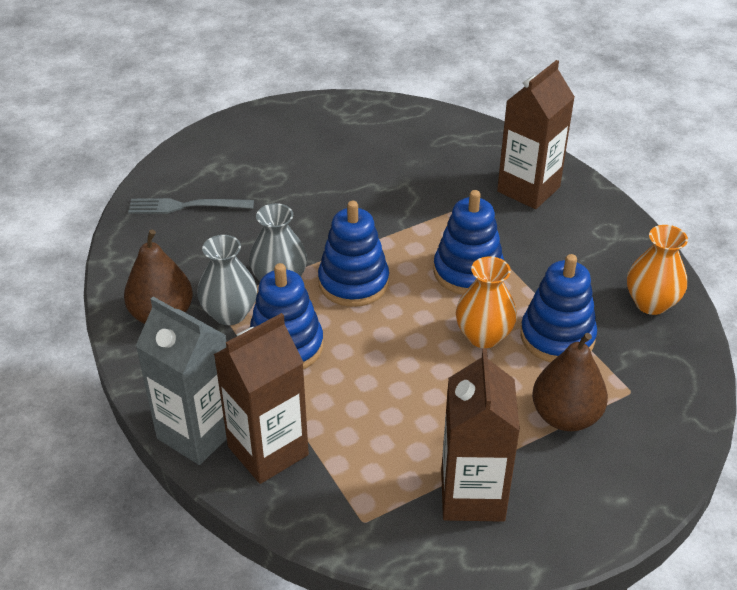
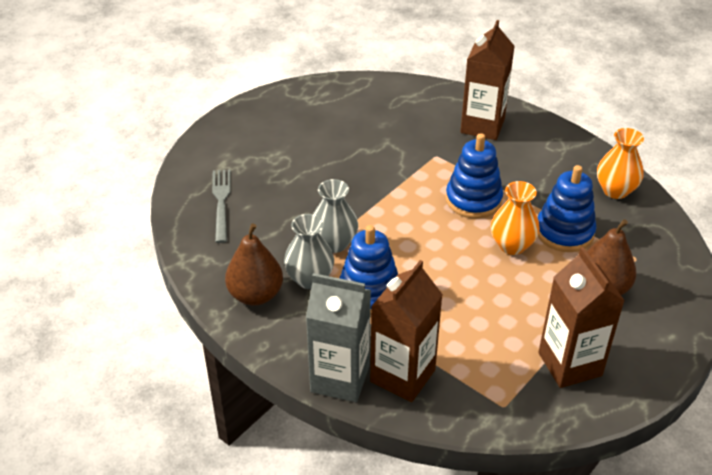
camera: 20 degrees left, 0 degrees up
grey fork [128,198,254,214] -> grey fork turned 105 degrees clockwise [212,169,231,243]
blue stacking toy [318,201,389,307] -> none

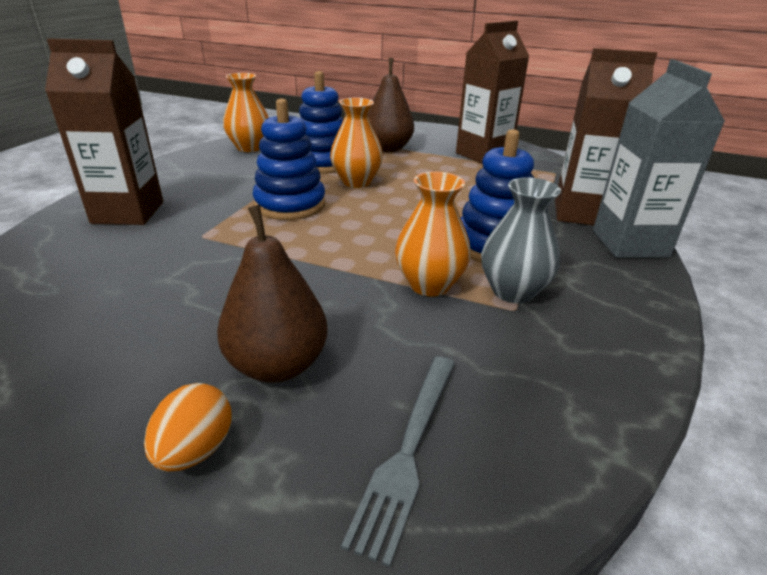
camera: 110 degrees left, 10 degrees down
grey fork [212,169,231,243] -> grey fork turned 45 degrees counterclockwise [341,356,455,567]
brown pear [225,224,283,306] -> brown pear moved to [217,205,327,383]
grey vase [313,179,358,253] -> orange vase [395,172,471,297]
none -> orange egg [144,383,232,472]

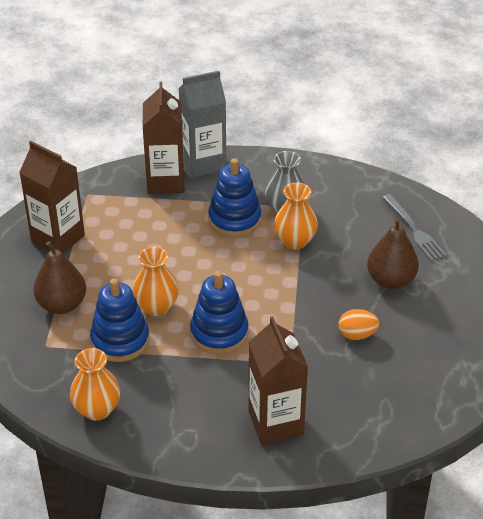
camera: 105 degrees left, 10 degrees up
orange egg [144,383,232,472] -> orange egg moved to [338,309,379,340]
grey fork [341,356,455,567] -> grey fork turned 60 degrees clockwise [382,194,447,261]

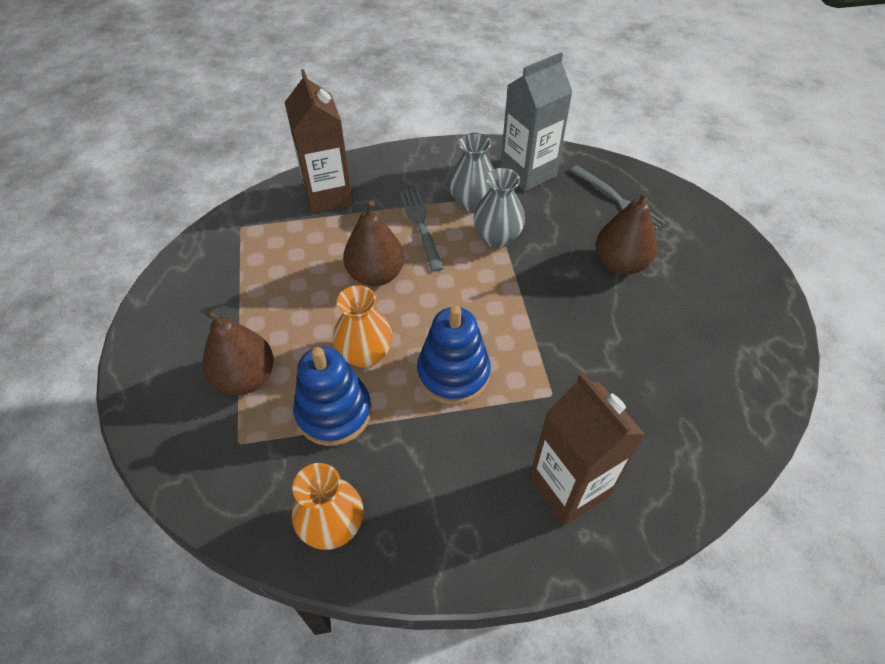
camera: 15 degrees left, 10 degrees up
brown carton [19,141,85,253] -> none
grey carton [178,71,226,177] -> grey carton moved to [500,52,572,192]
blue stacking toy [208,158,261,237] -> grey fork [399,188,444,272]
orange vase [274,182,318,249] -> grey vase [474,168,525,248]
orange egg [338,309,379,340] -> none
none -> brown pear [343,201,404,286]

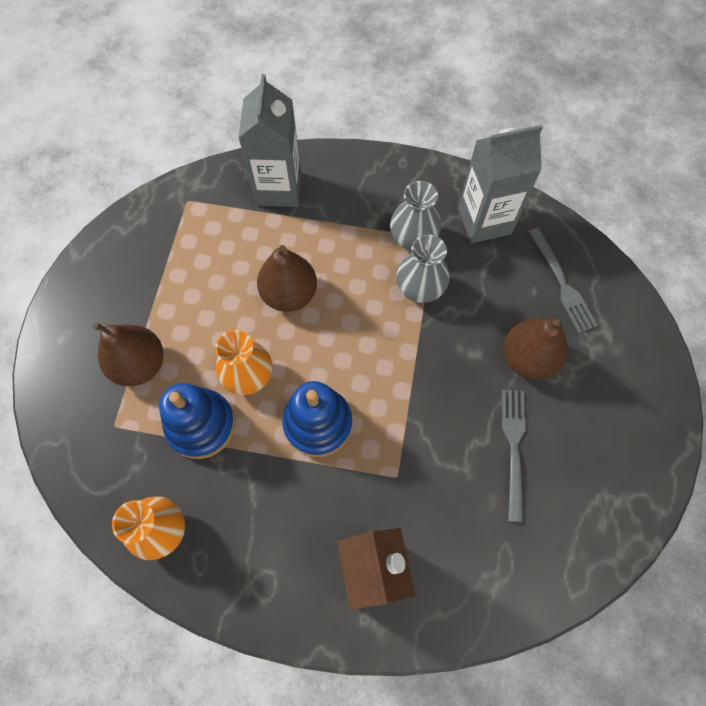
camera: 20 degrees right, 15 degrees up
brown carton [285,69,353,214] -> grey carton [238,74,301,207]
grey fork [399,188,444,272] -> grey fork moved to [502,390,525,522]

